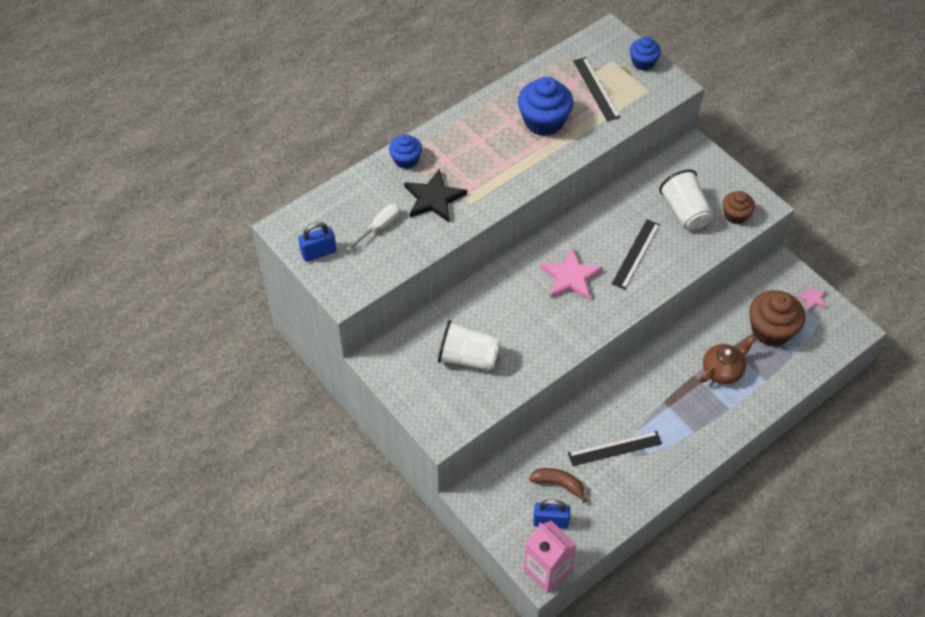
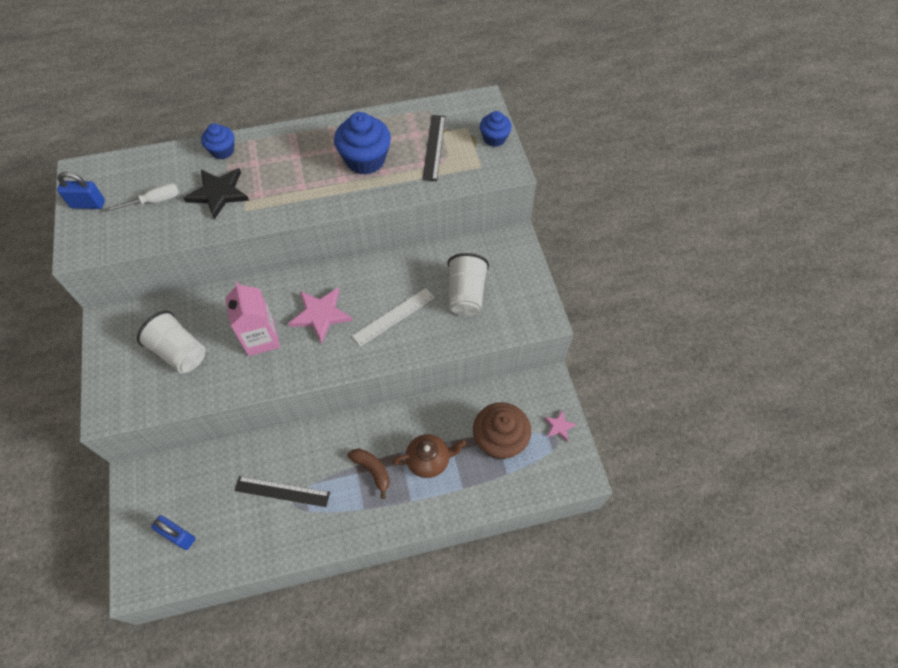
camera: 25 degrees right, 5 degrees up
pink carton [523,521,576,593] -> pink carton moved to [225,281,280,356]
brown banana [529,468,587,503] -> brown banana moved to [347,449,390,499]
black ruler [612,219,660,289] -> white ruler [352,288,435,347]
brown cupcake [723,191,755,224] -> none

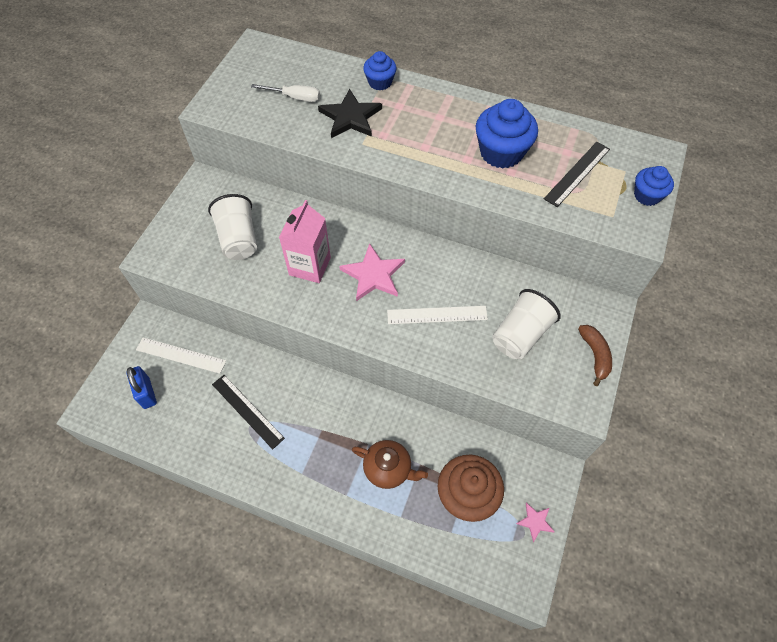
camera: 35 degrees right, 0 degrees up
blue padlock [57,172,105,209] -> none
brown banana [347,449,390,499] -> brown banana moved to [578,325,612,386]
none -> white ruler [136,338,226,374]

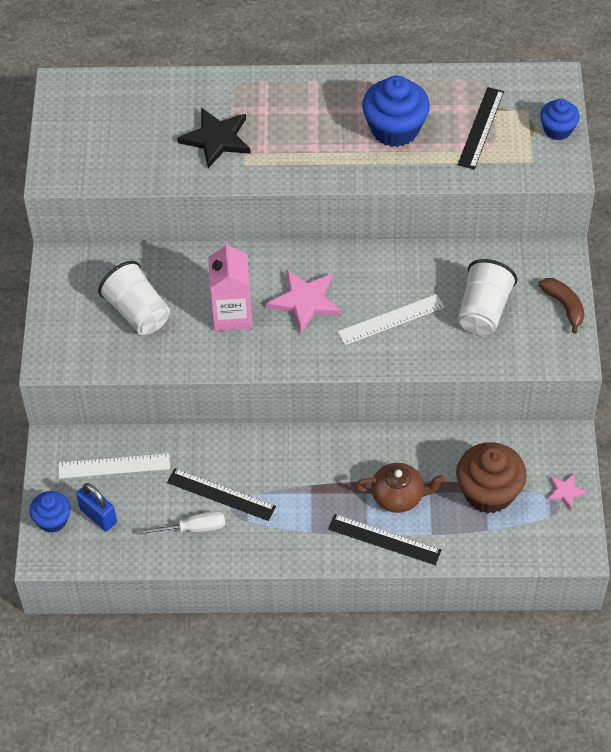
camera: 20 degrees left, 5 degrees down
white screwdriver [251,84,320,102] -> white screwdriver moved to [139,511,225,535]
blue cupcake [363,51,397,91] -> blue cupcake moved to [29,491,71,533]
none -> black ruler [328,514,441,565]

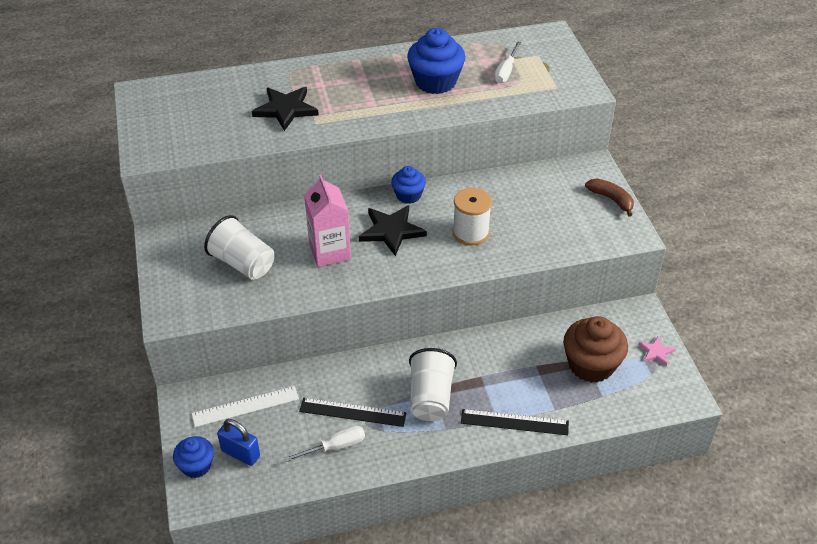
camera: 15 degrees left, 10 degrees down
pink star [266,269,342,334] -> black star [359,205,427,256]
white ruler [337,294,445,345] -> white spool [452,188,492,245]
brown teapot [355,463,445,513] -> none
black ruler [458,87,504,169] -> white screwdriver [494,41,521,83]
white cup [458,259,517,335] -> white cup moved to [409,348,457,421]
blue cupcake [540,99,580,140] -> blue cupcake moved to [391,166,426,204]

